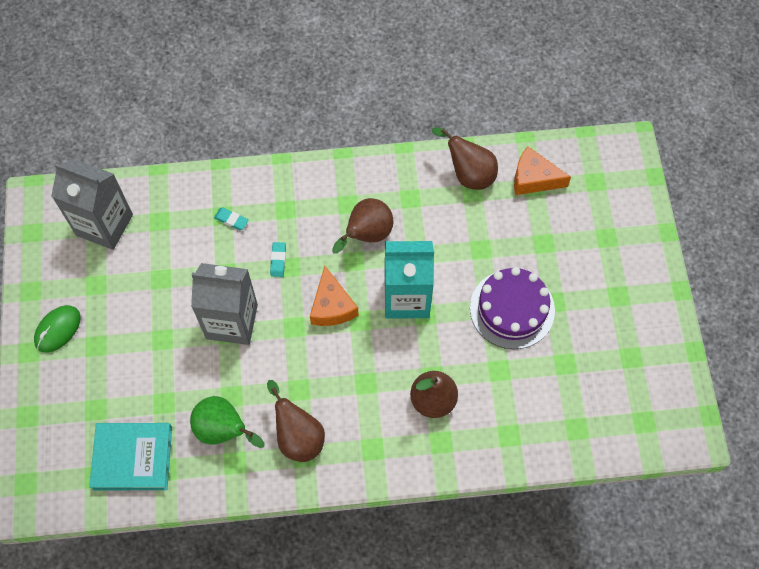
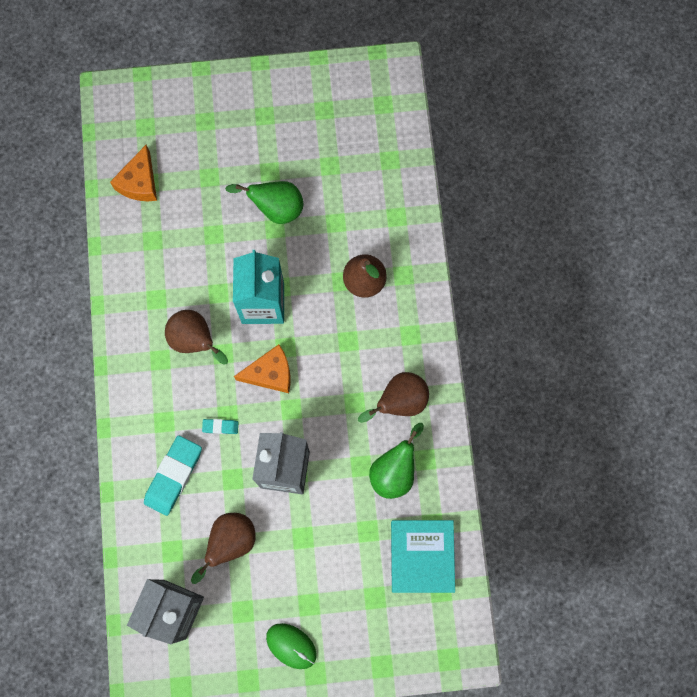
camera: 90 degrees left, 10 degrees up
turquoise eraser [214,208,249,230] -> turquoise eraser [144,435,202,516], size x2.14
brown pear [432,127,498,190] -> brown pear moved to [191,513,256,584]
purple cake [470,267,555,349] -> green pear [225,181,303,224]

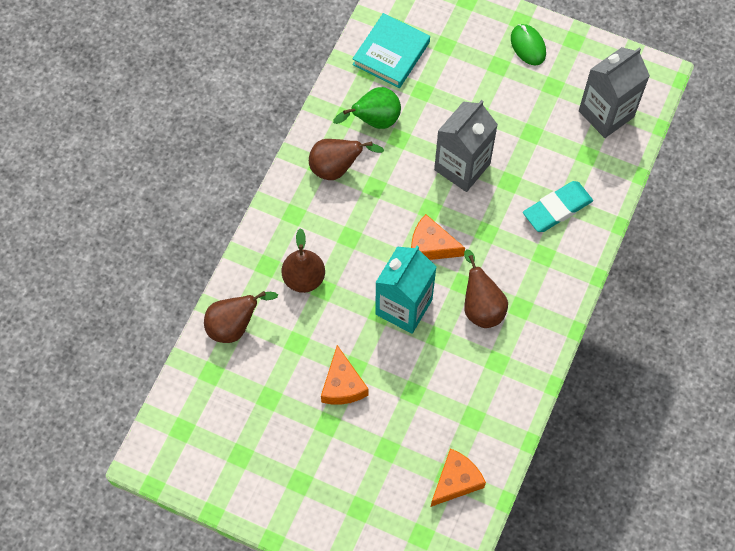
camera: 150 degrees left, 10 degrees down
brown pear [191,513,256,584] -> brown pear moved to [204,291,278,343]
turquoise eraser [202,419,238,434] -> none
green pear [225,181,303,224] -> orange cheese [321,345,369,405]

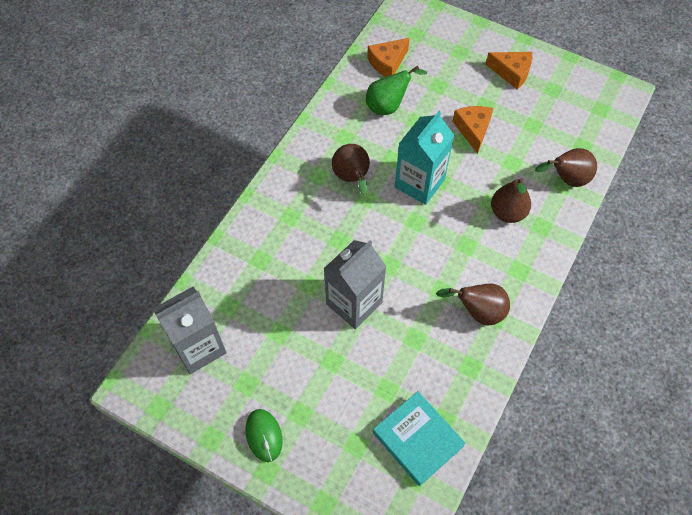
camera: 175 degrees left, 5 degrees down
green pear [333,87,401,129] -> green pear moved to [366,66,427,115]
turquoise book [352,13,430,88] -> turquoise book turned 75 degrees counterclockwise [373,391,466,486]
orange cheese [411,214,465,260] -> orange cheese moved to [486,52,532,90]
turquoise eraser [523,181,593,232] -> none

